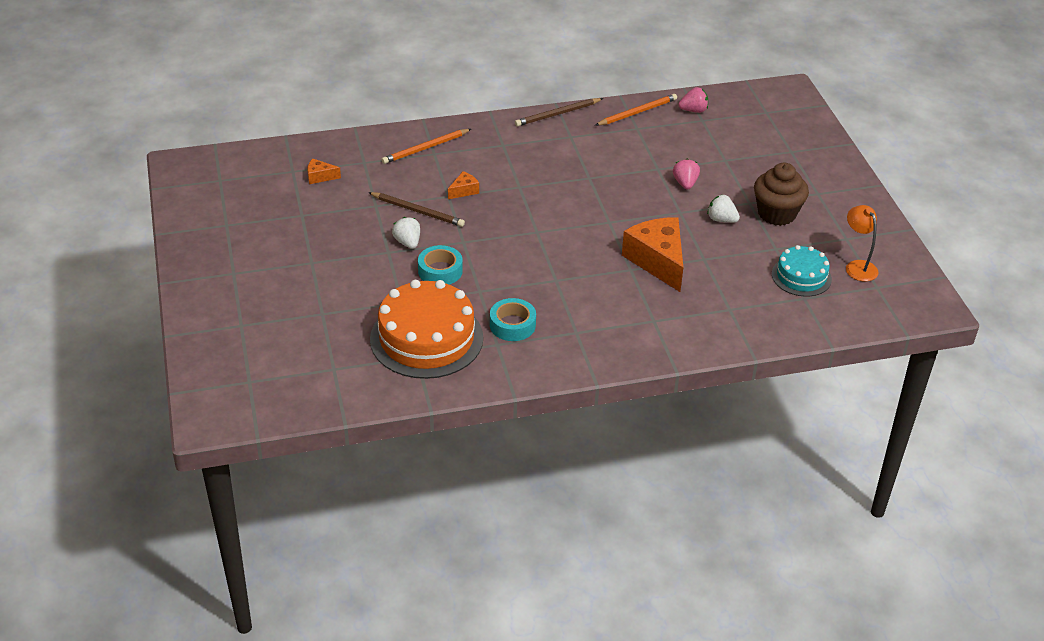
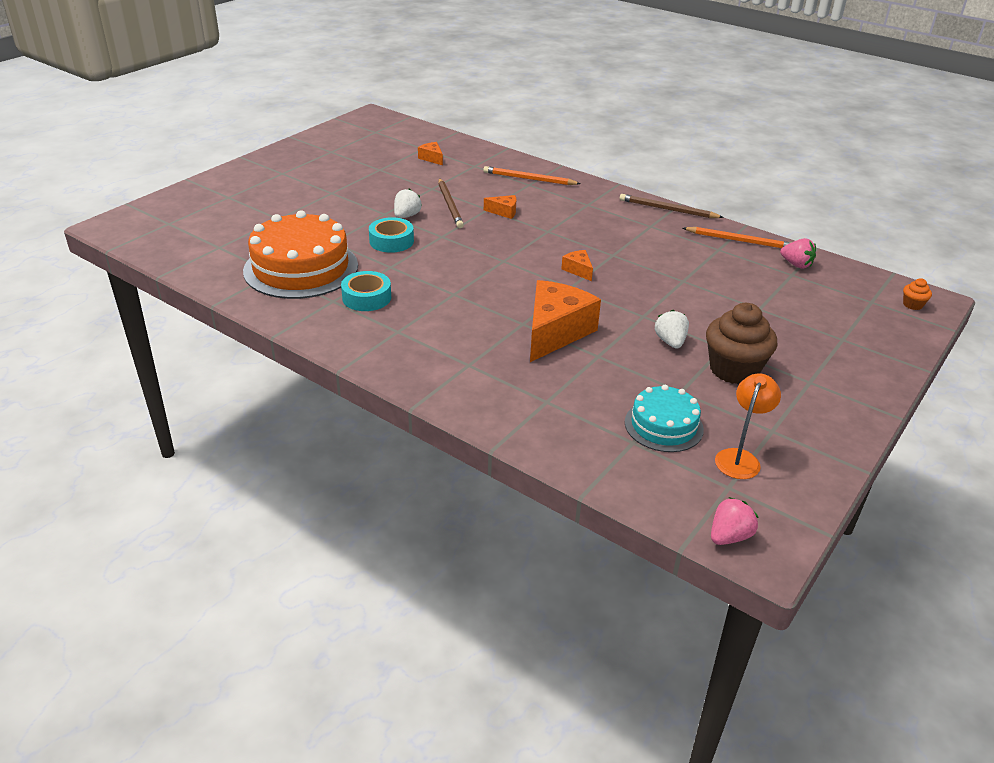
camera: 50 degrees right, 5 degrees down
pink strawberry [673,158,700,190] -> pink strawberry moved to [711,497,758,545]
none -> orange cheese [561,250,593,281]
none -> orange cupcake [903,278,932,310]

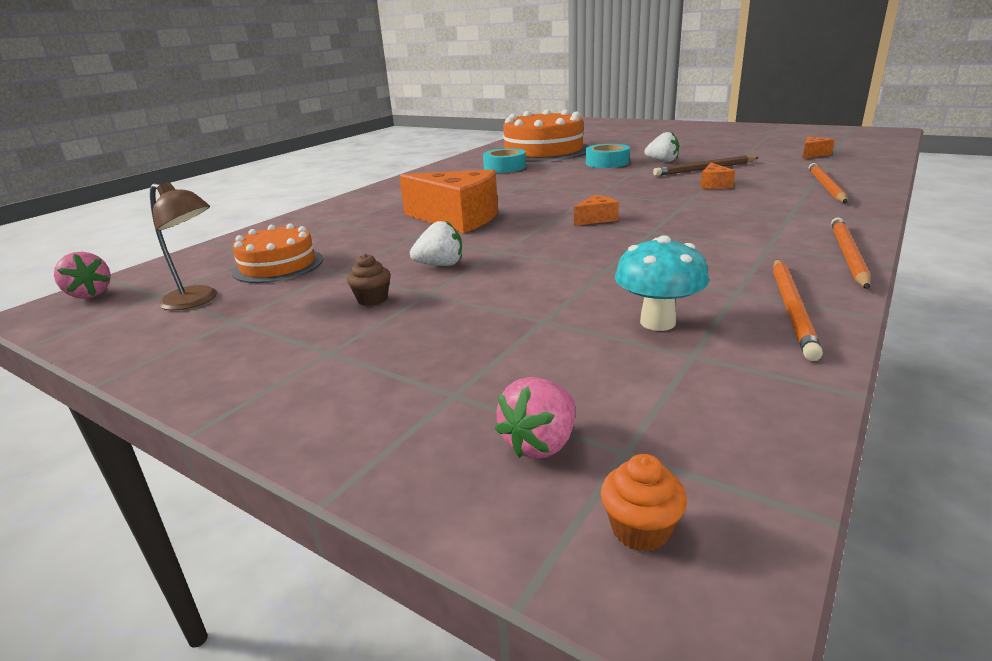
camera: 90 degrees right, 10 degrees down
brown pencil [620,194,724,218] -> orange pencil [831,217,871,289]
turquoise cake [625,385,704,452] -> orange cake [232,224,323,283]
brown cupcake [706,303,778,384] -> brown cupcake [347,254,391,306], size x0.44
orange lamp [715,373,781,479] -> brown lamp [150,182,217,310]
pink strawberry [780,238,816,269] -> pink strawberry moved to [495,377,575,458]
none -> turquoise mushroom [615,235,709,331]

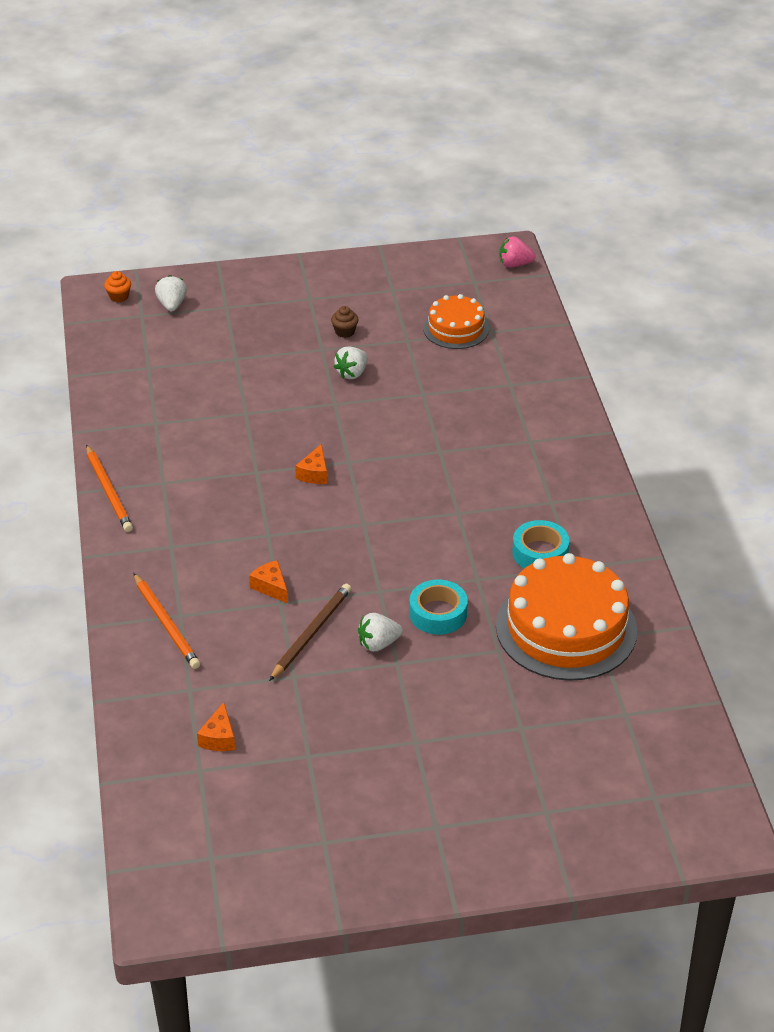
camera: 135 degrees right, 15 degrees up
brown lamp [150,182,217,310] -> none
orange cheese [399,169,498,233] -> none
pink strawberry [495,377,575,458] -> white strawberry [155,275,187,311]
turquoise mushroom [615,235,709,331] -> none
orange pencil [773,259,823,361] -> none

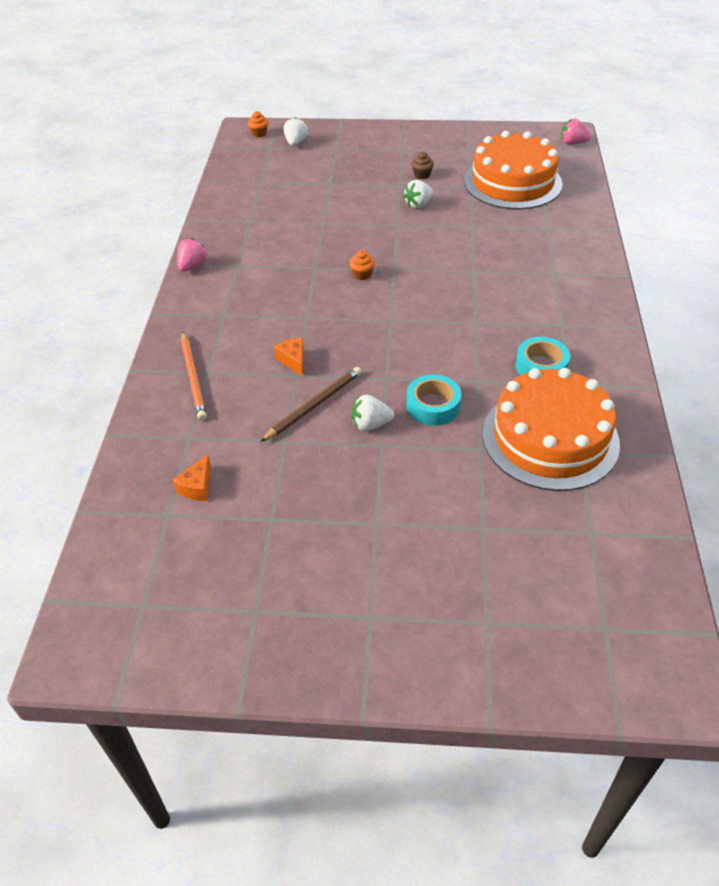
camera: 15 degrees right, 5 degrees up
orange pencil [86,445,133,532] -> pink strawberry [177,238,207,272]
orange cheese [295,444,327,484] -> orange cupcake [349,250,375,280]
orange cake [423,294,489,349] -> orange cake [464,131,563,209], size x1.79

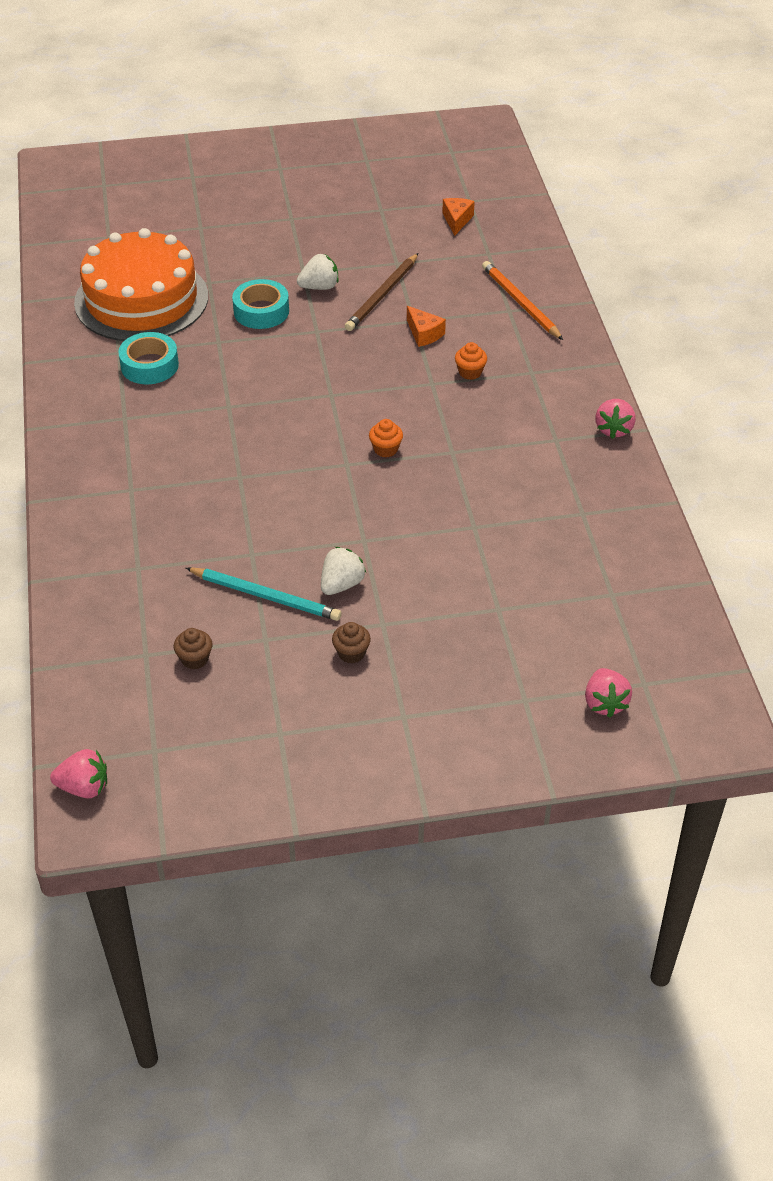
camera: 165 degrees right, 0 degrees up
orange cupcake [248,111,268,138] -> orange cupcake moved to [455,342,487,380]
white strawberry [283,117,308,146] -> pink strawberry [585,668,632,718]
orange cake [464,131,563,209] -> brown cupcake [174,628,212,670]
none -> turquoise pencil [186,567,342,621]

